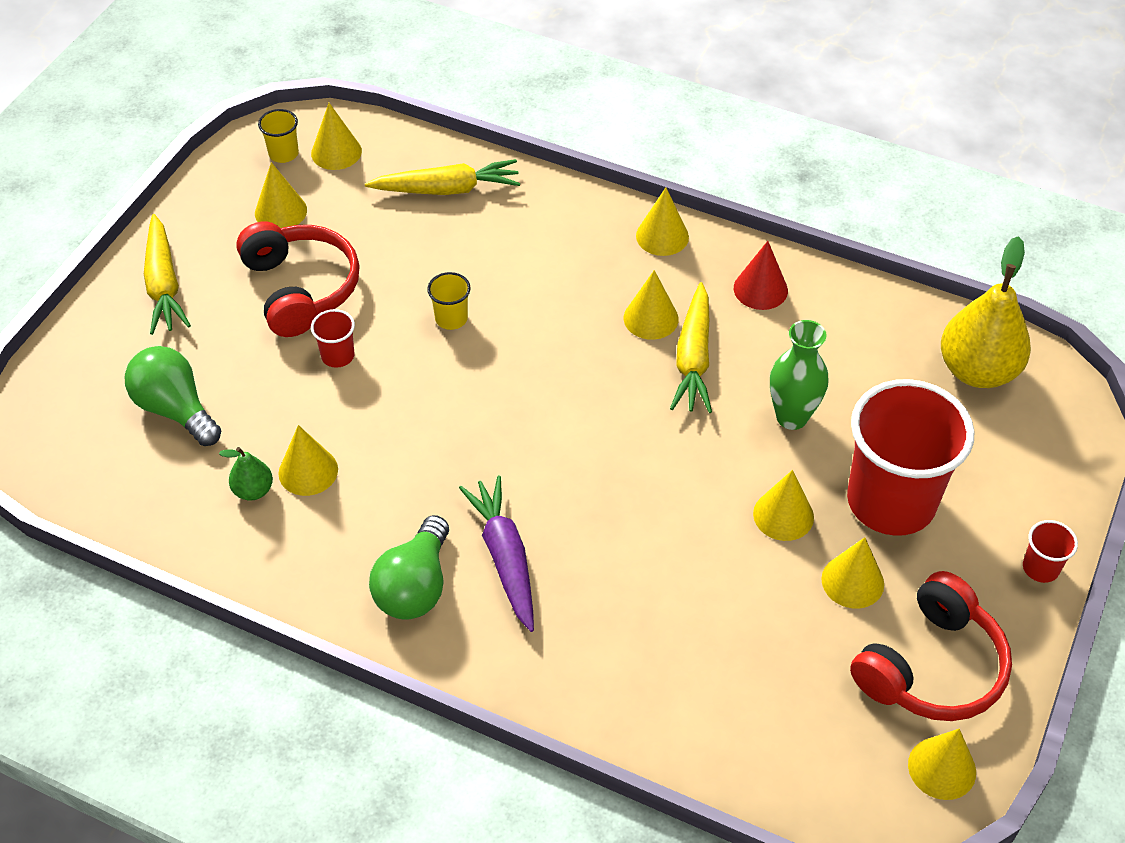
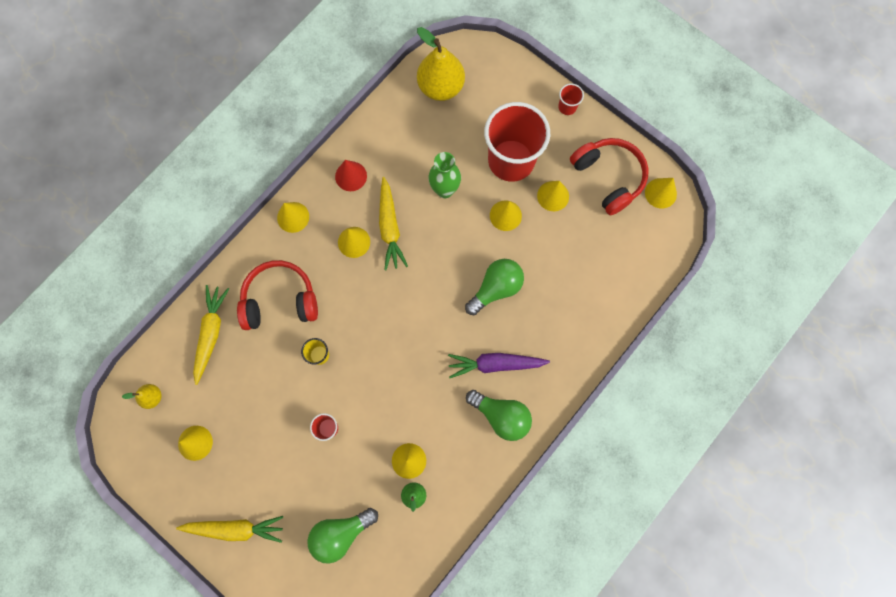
camera: 75 degrees left, 25 degrees up
red headphones [236,222,360,337] -> red headphones moved to [237,260,318,330]
yellow cup [258,109,299,163] -> none
yellow cone [311,103,362,170] -> yellow pear [122,384,161,409]
yellow carrot [670,282,712,413] -> yellow carrot turned 60 degrees clockwise [379,177,408,270]
none -> green light bulb [465,259,524,315]

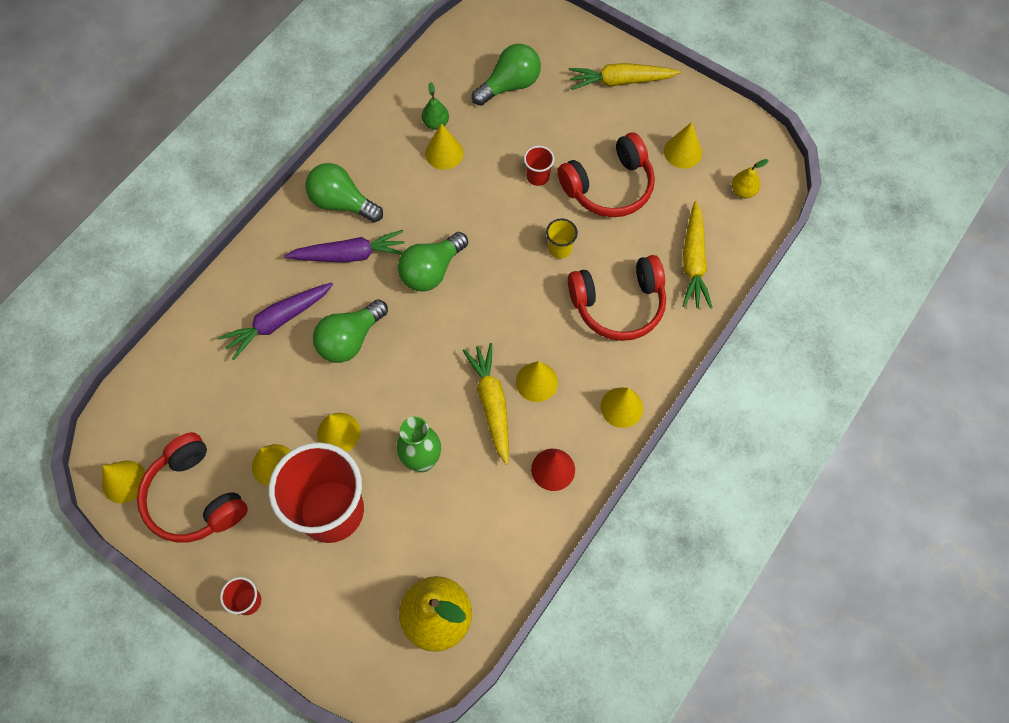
camera: 175 degrees right, 10 degrees down
none -> purple carrot [218,282,333,360]
none -> green light bulb [398,232,468,292]
none -> red headphones [557,133,655,217]

